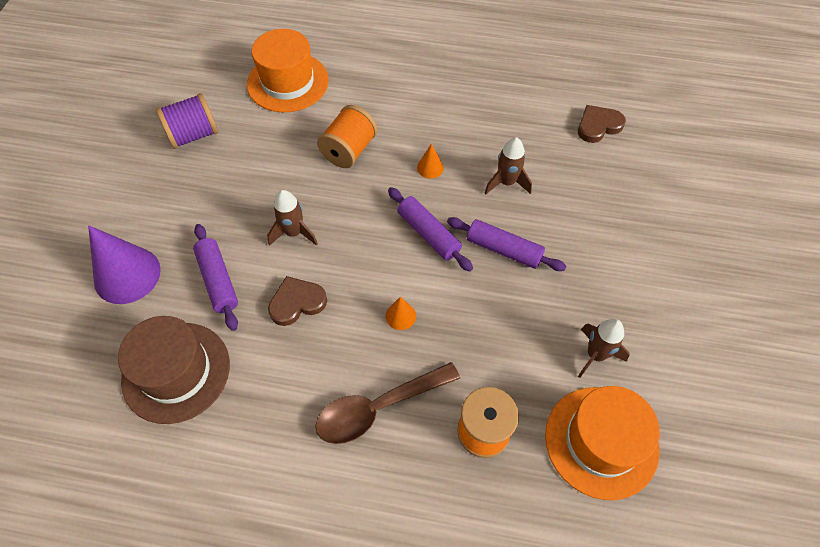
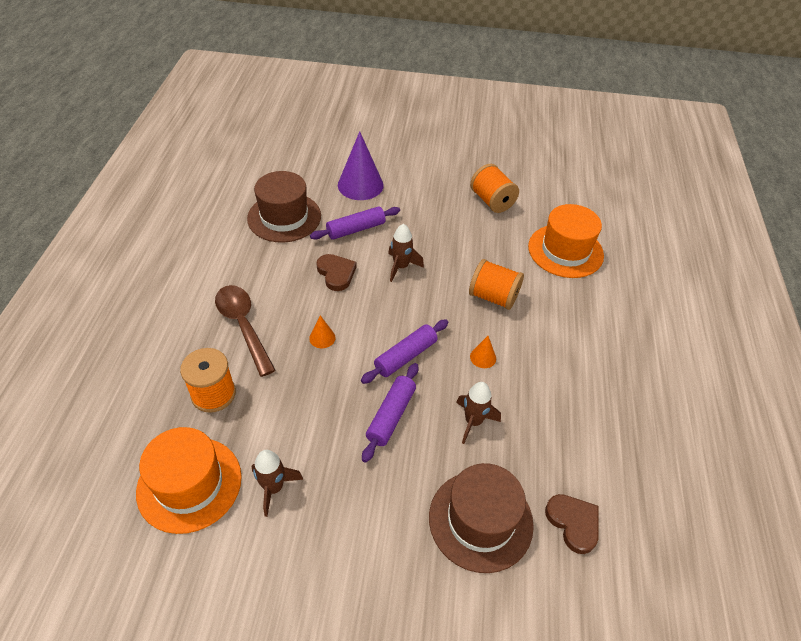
camera: 85 degrees right, 10 degrees down
purple spool [156,93,218,149] -> orange spool [470,164,519,213]
none -> brown hat [429,463,534,573]

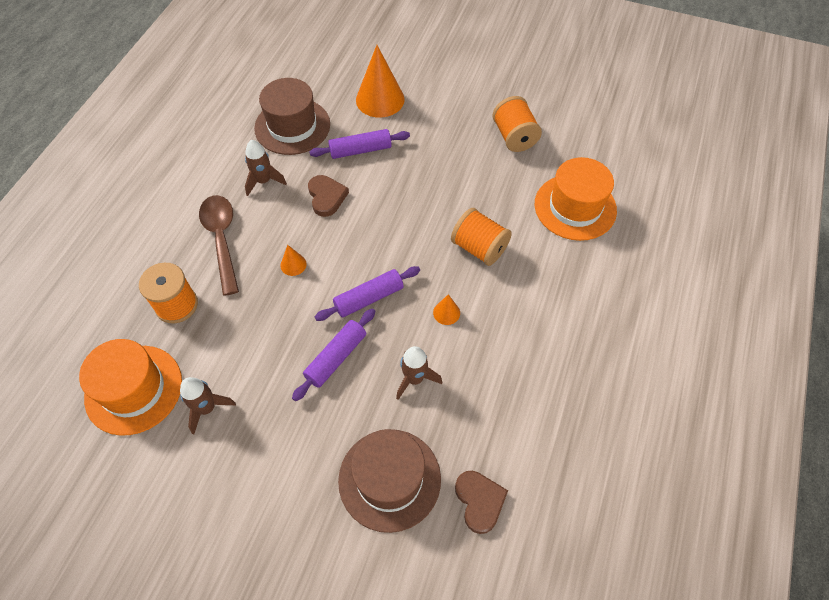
camera: 15 degrees right, 10 degrees up
purple cone [338,131,384,200] -> orange cone [356,45,405,118]
brown rocket [388,224,424,282] -> brown rocket moved to [245,140,287,196]

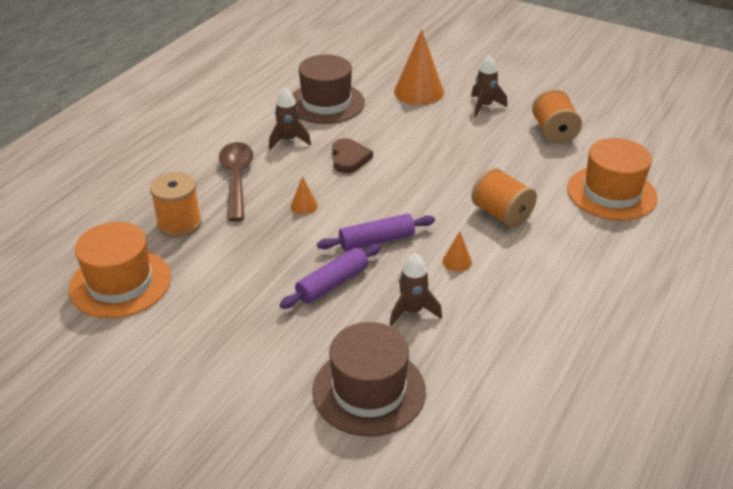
camera: 10 degrees right, 20 degrees down
brown rocket [180,377,236,434] -> brown rocket moved to [471,55,507,117]
purple rolling pin [309,129,410,159] -> none
brown heart [455,471,508,534] -> none

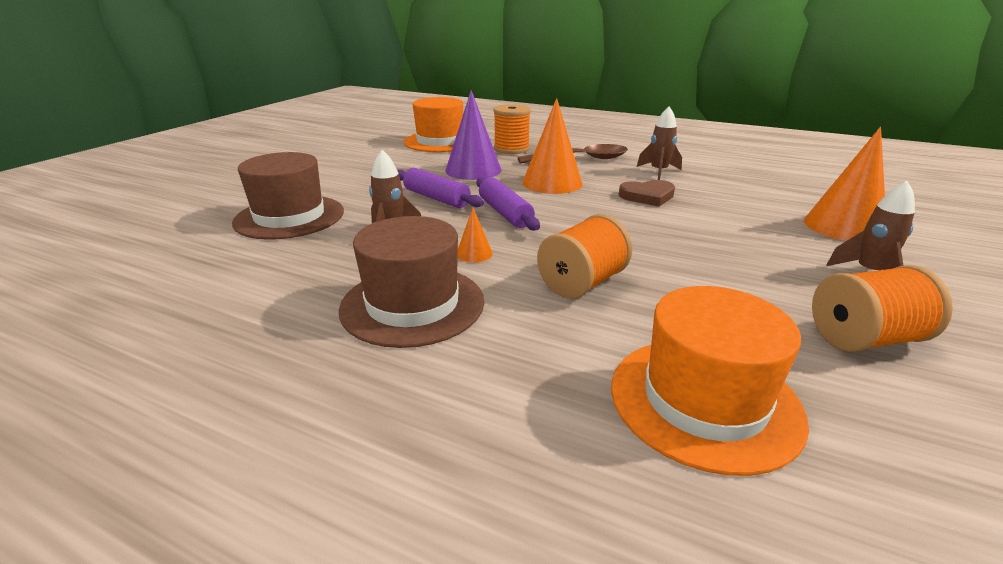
camera: 85 degrees right, 10 degrees down
orange cone [291,176,318,215] -> orange cone [522,98,582,194], size x2.19
brown hat [292,55,365,124] -> brown hat moved to [339,216,484,348]
none -> purple cone [445,90,501,180]

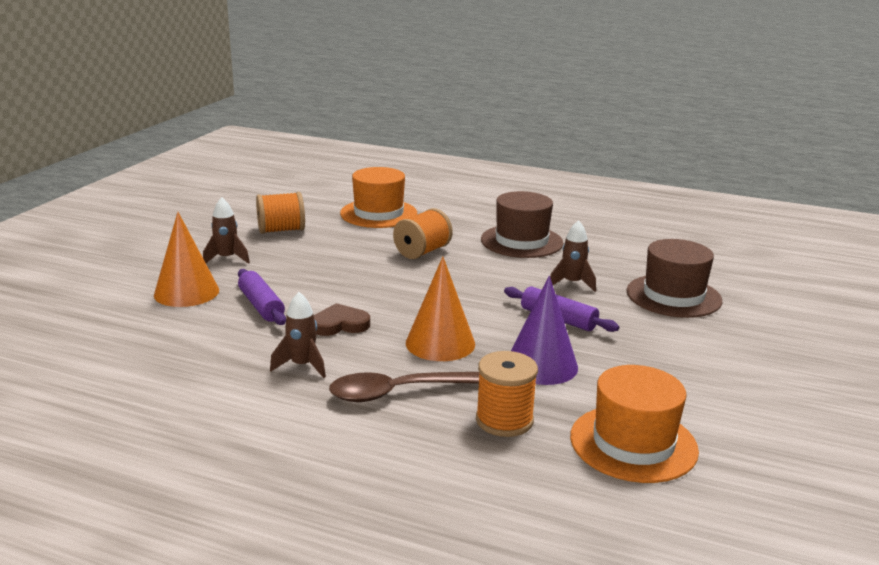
camera: 175 degrees right, 5 degrees down
orange cone [458,208,493,263] -> none
purple rolling pin [477,177,540,230] -> purple rolling pin moved to [238,269,286,325]

